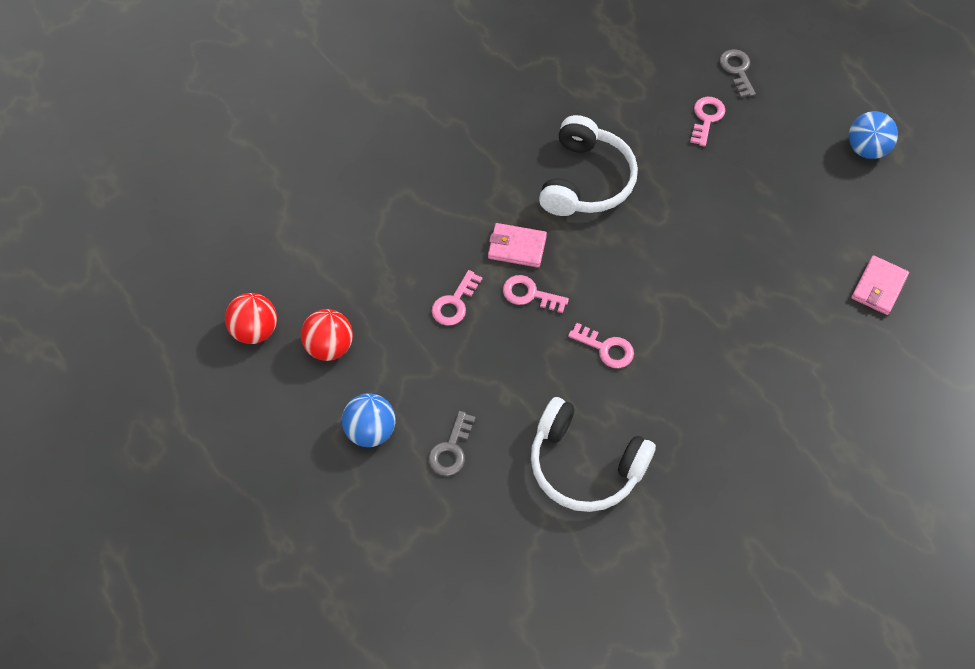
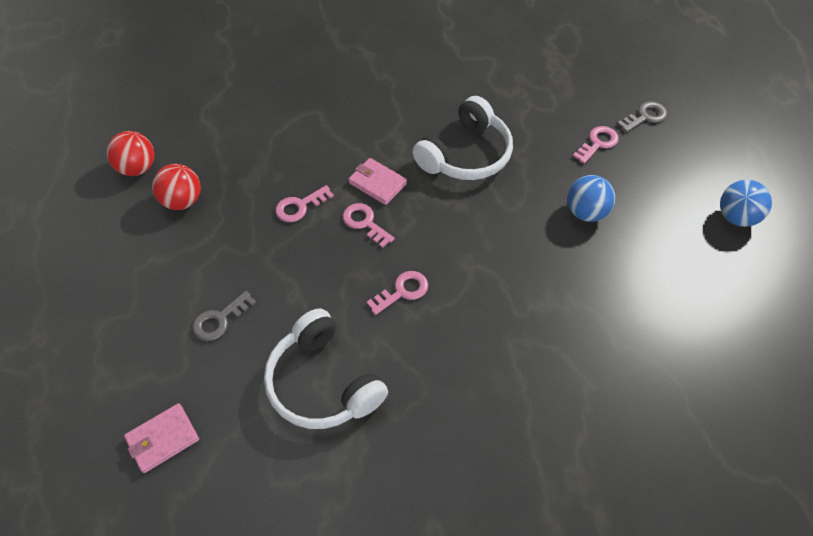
camera: 25 degrees right, 5 degrees down
blue ball [342,393,396,447] -> blue ball moved to [567,175,615,222]
pink key [568,323,634,368] -> pink key turned 90 degrees counterclockwise [367,271,428,315]
grey key [720,49,756,98] -> grey key turned 45 degrees clockwise [617,101,667,132]
pink wallet [851,255,909,315] -> pink wallet moved to [124,403,199,473]

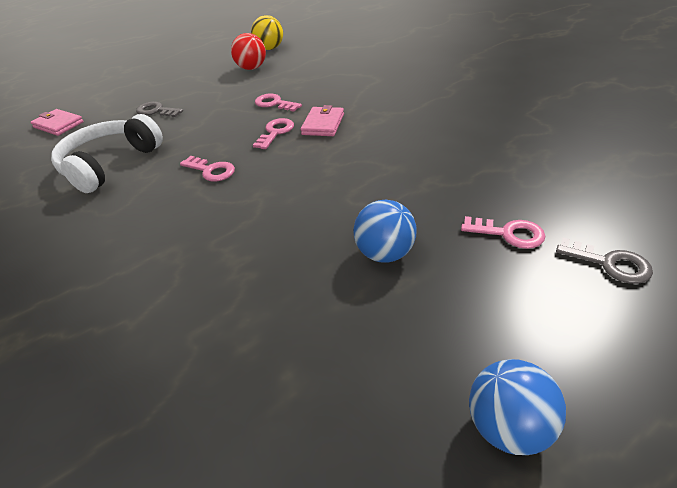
camera: 70 degrees right, 15 degrees down
red ball [107,131,154,176] -> yellow ball [251,15,283,50]
white headphones [413,96,513,180] -> none

